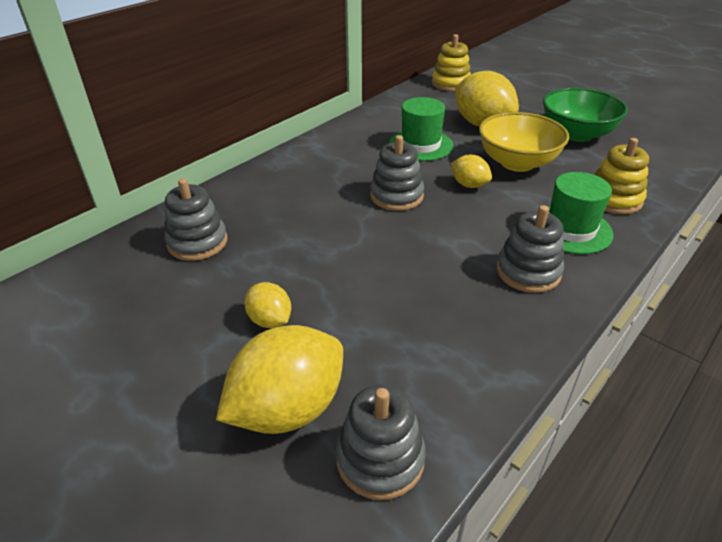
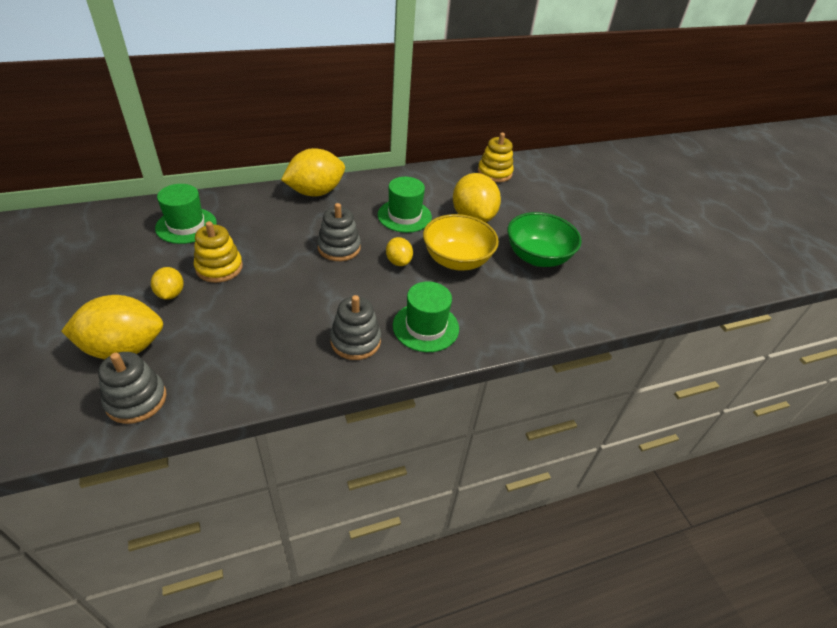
camera: 25 degrees right, 5 degrees up
grey stacking toy [164,178,227,261] -> green hat [155,184,217,244]
yellow stacking toy [595,138,649,214] -> yellow stacking toy moved to [194,221,243,283]
none -> yellow lemon [281,148,345,197]

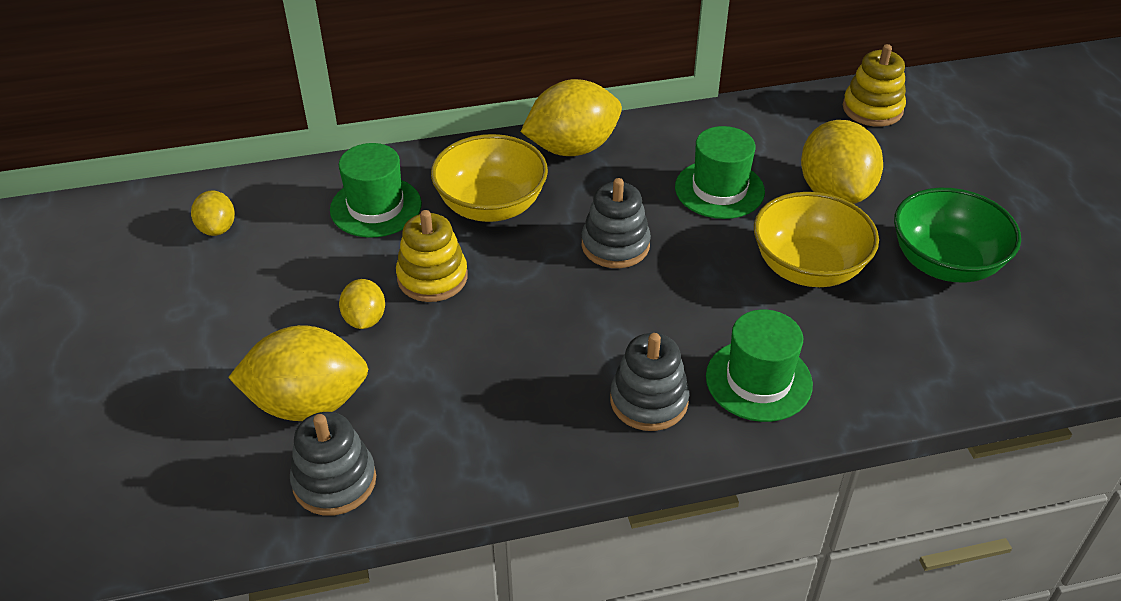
camera: 10 degrees right, 0 degrees up
yellow lemon [386,237,413,266] -> yellow lemon moved to [191,191,235,236]
none -> yellow bowl [431,134,548,222]

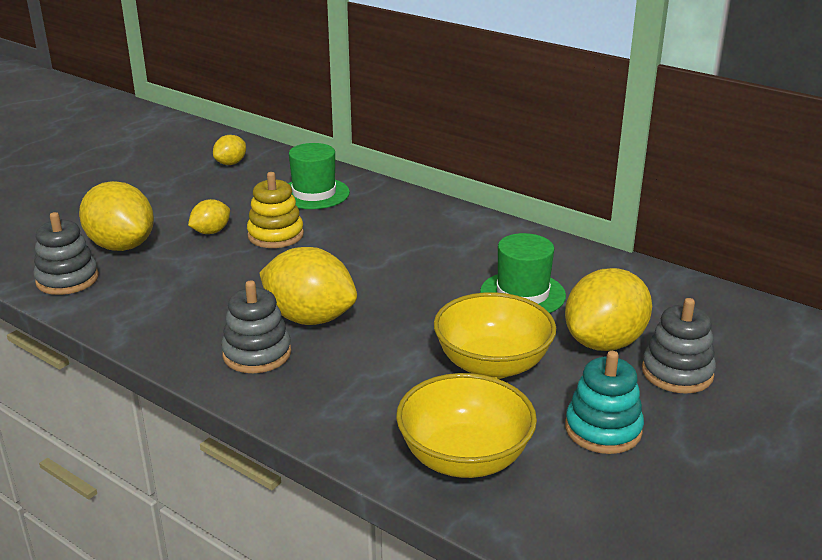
camera: 50 degrees right, 15 degrees down
yellow bowl [431,134,548,222] -> yellow bowl moved to [396,373,537,478]
yellow lemon [521,79,622,156] -> yellow lemon moved to [259,247,357,325]
grey stacking toy [582,178,651,268] -> grey stacking toy moved to [642,298,716,394]
green hat [706,310,813,422] -> none
yellow stacking toy [843,44,906,127] -> none
green bowl [894,188,1021,283] -> turquoise stacking toy [565,351,644,454]

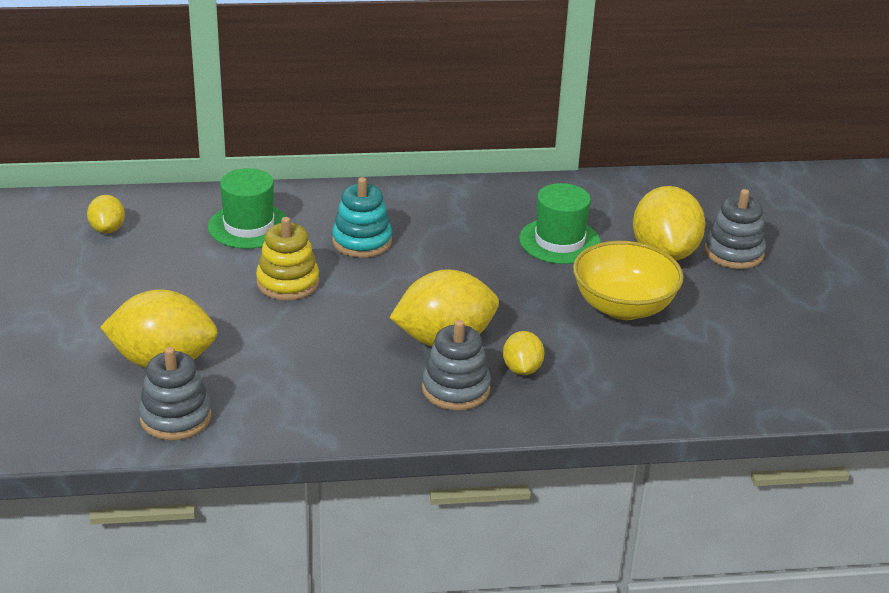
camera: 45 degrees left, 5 degrees up
yellow lemon [188,199,230,234] -> yellow lemon moved to [503,331,544,375]
yellow bowl [396,373,537,478] -> none
turquoise stacking toy [565,351,644,454] -> turquoise stacking toy moved to [332,177,392,258]

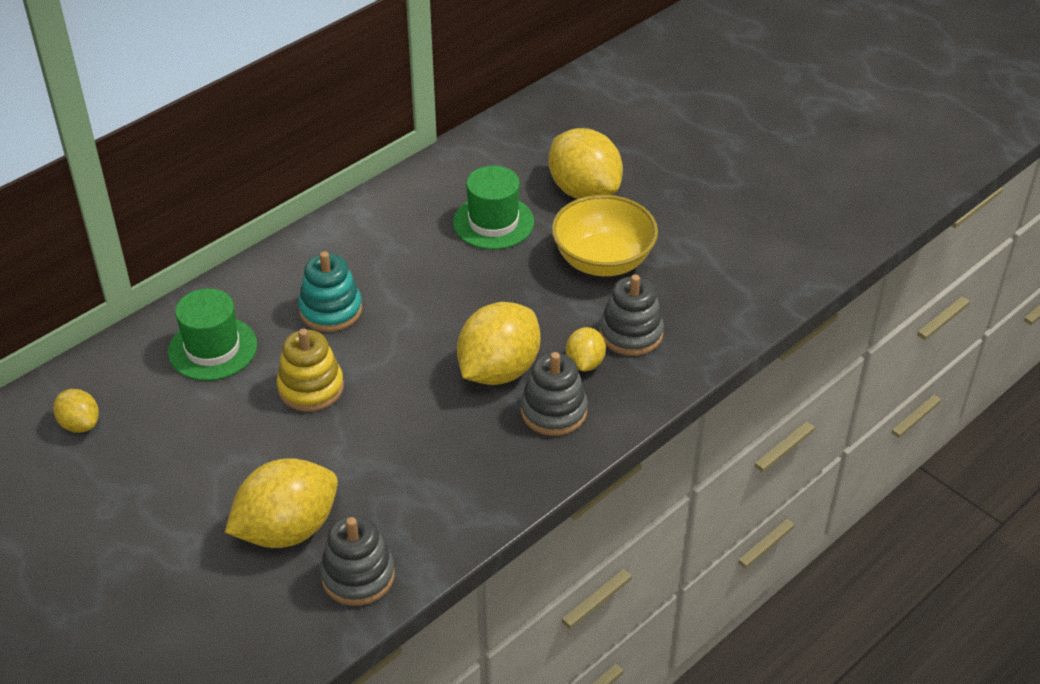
camera: 35 degrees left, 10 degrees up
yellow lemon [503,331,544,375] -> yellow lemon turned 45 degrees clockwise [566,327,606,371]
grey stacking toy [705,189,766,269] -> grey stacking toy moved to [600,274,664,356]

